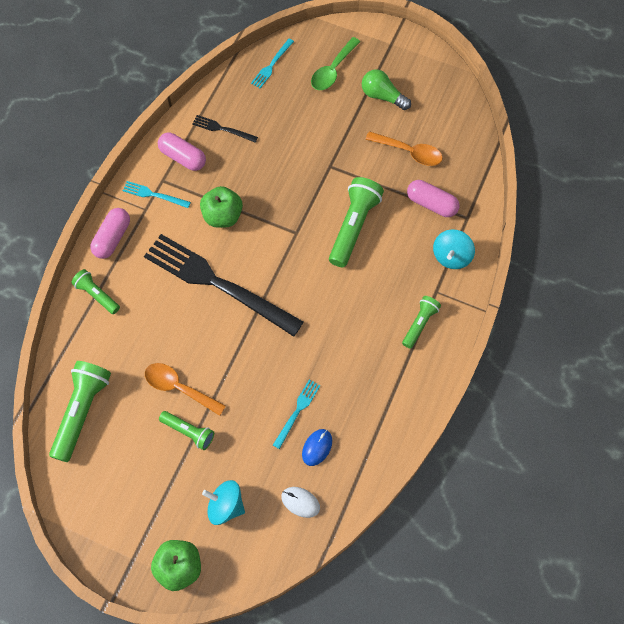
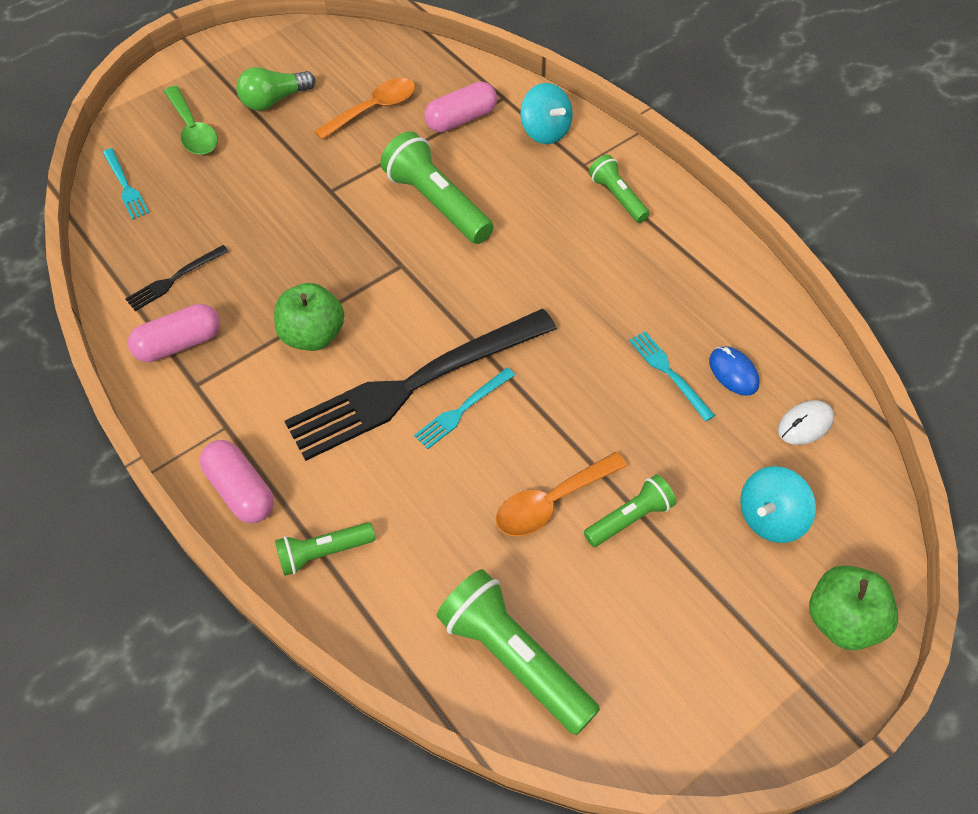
camera: 60 degrees left, 10 degrees down
turquoise fork [122,181,191,208] -> turquoise fork moved to [414,368,515,449]

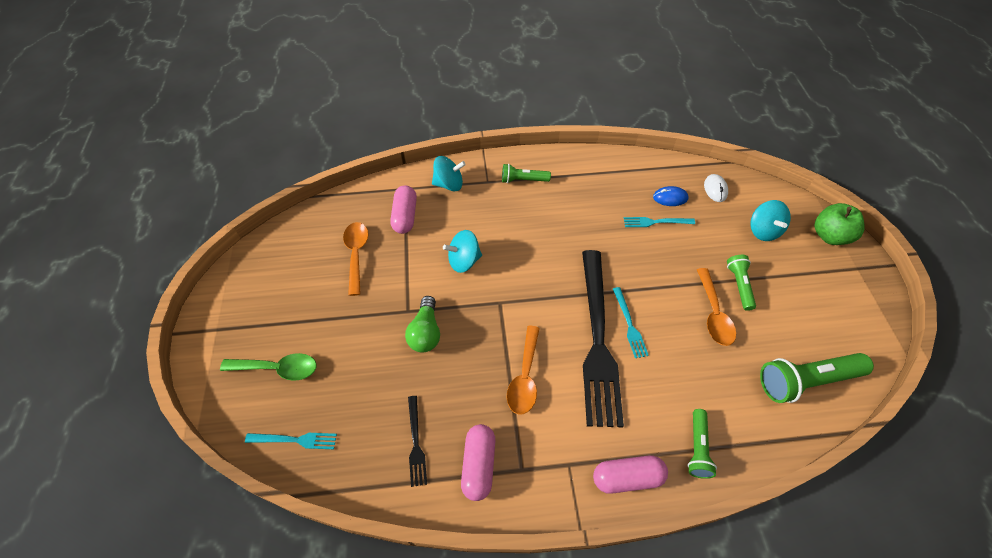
camera: 60 degrees left, 0 degrees up
green light bulb [236,67,315,111] -> green light bulb moved to [405,296,440,353]
green apple [274,283,344,351] -> orange spoon [507,326,540,414]
green flashlight [380,131,494,244] -> turquoise spinning top [443,230,482,273]

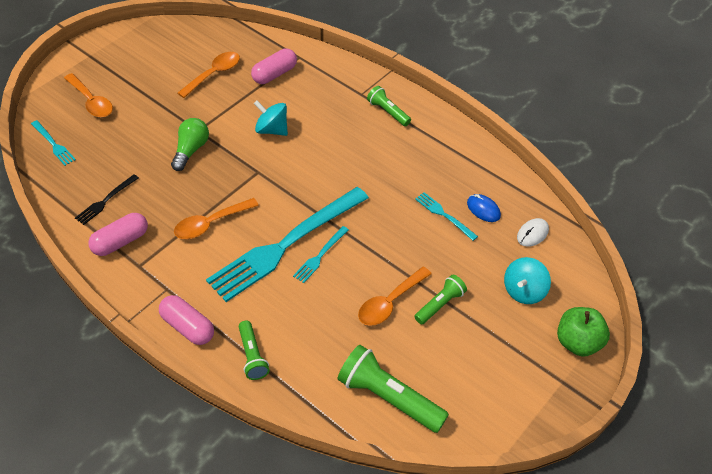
camera: 45 degrees right, 5 degrees down
green spoon [220,353,317,381] -> orange spoon [64,73,113,117]
green light bulb [405,296,440,353] -> green light bulb turned 150 degrees clockwise [171,118,209,171]
turquoise spinning top [432,156,466,191] -> none
black fork [582,250,624,427] -> turquoise fork [206,187,369,302]
green flashlight [688,409,717,479] -> green flashlight turned 75 degrees counterclockwise [239,321,269,380]

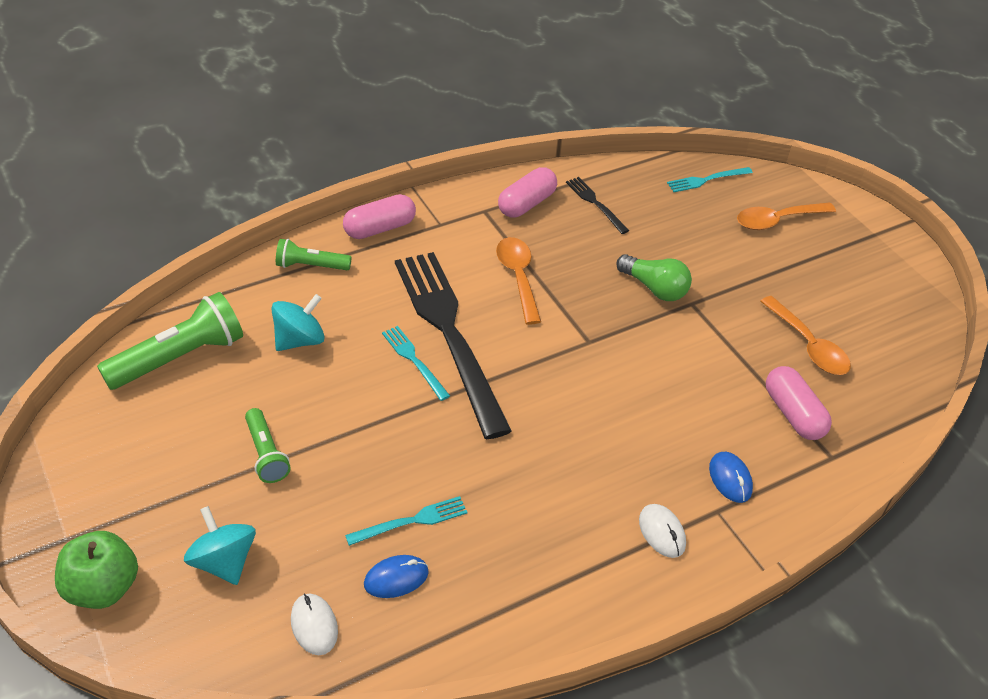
camera: 110 degrees right, 5 degrees down
pink capsule [88,213,148,256] -> pink capsule turned 60 degrees clockwise [498,167,557,218]
turquoise fork [206,187,369,302] -> black fork [395,252,511,439]
turquoise spinning top [254,101,288,136] -> turquoise spinning top moved to [271,294,325,351]
orange spoon [358,267,431,326] -> none
green flashlight [367,86,411,126] -> white mouse [639,504,686,558]
none -> blue mouse [709,452,753,503]

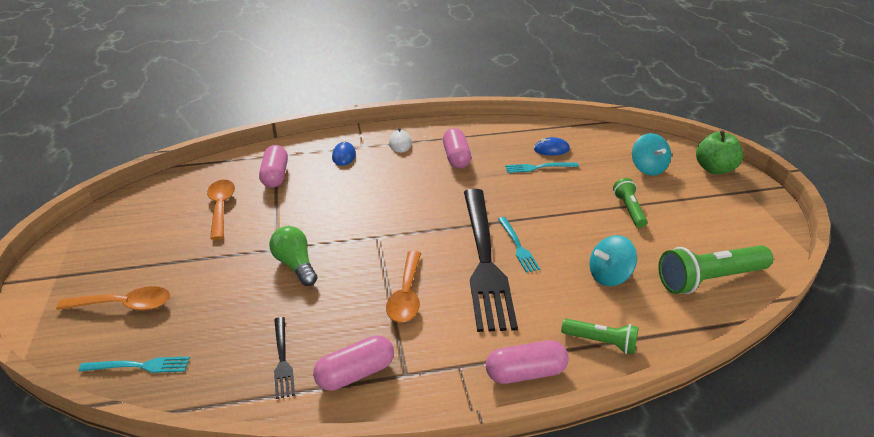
camera: 160 degrees left, 10 degrees down
white mouse [291,593,338,655] -> none
none -> pink capsule [443,128,471,168]

